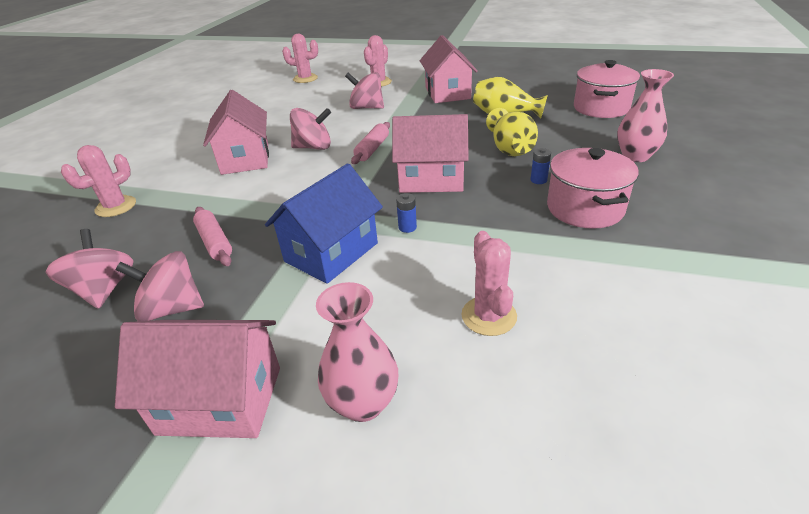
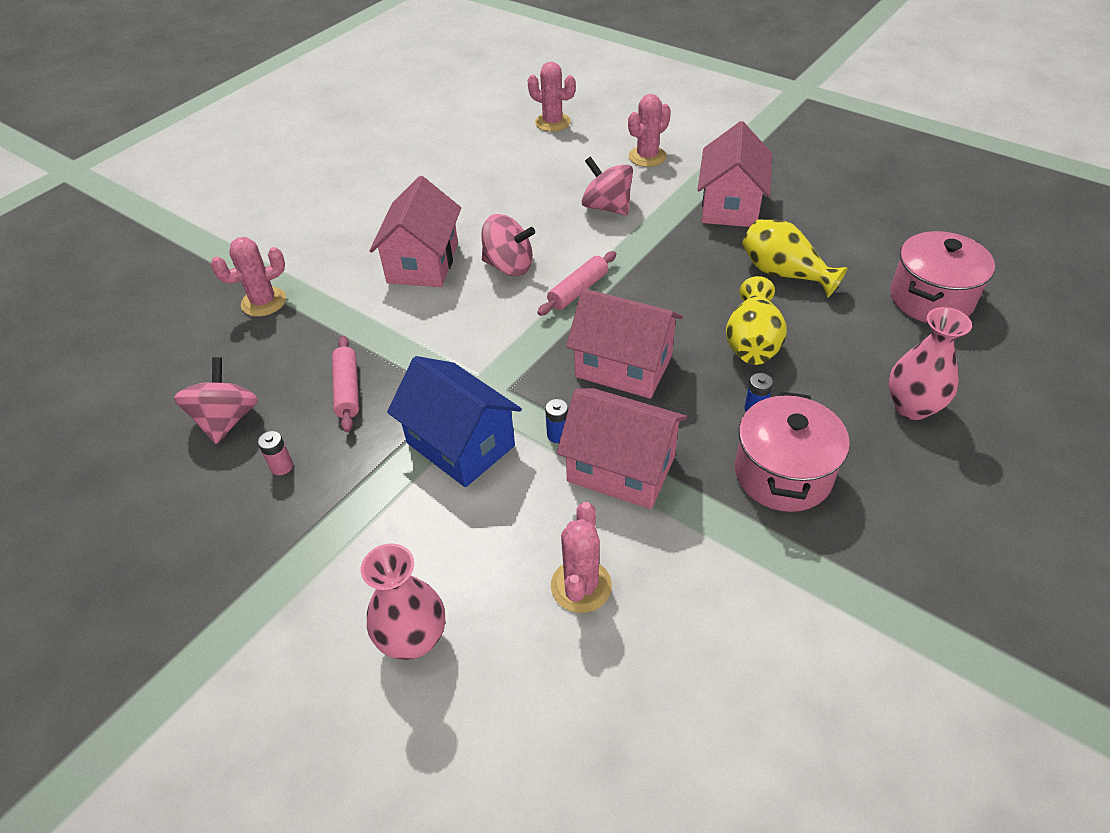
camera: 20 degrees right, 10 degrees up
pink spinning top [115,251,204,321] -> pink battery [258,431,293,475]
pink house [115,320,280,438] -> pink house moved to [557,388,687,509]
blue house [265,164,383,284] -> blue house turned 75 degrees clockwise [387,356,522,487]

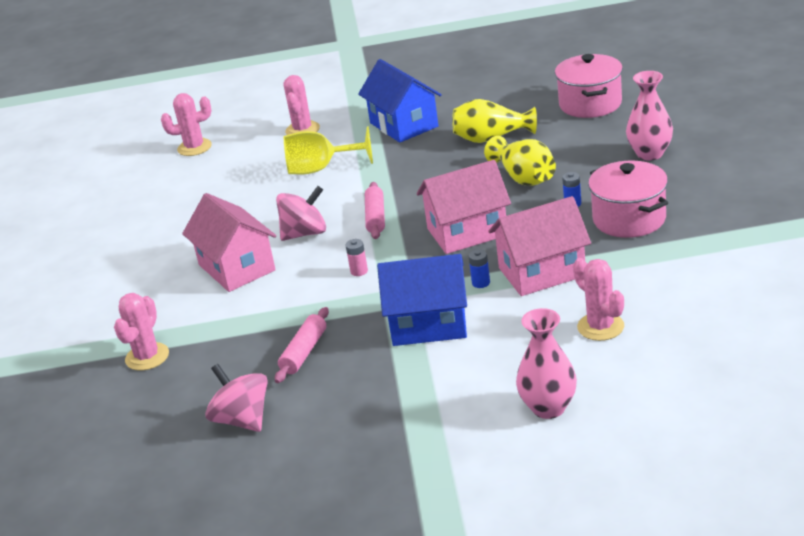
camera: 40 degrees left, 15 degrees down
pink battery [258,431,293,475] -> pink battery moved to [346,239,368,276]
pink rolling pin [332,336,359,432] -> pink rolling pin turned 75 degrees clockwise [275,307,329,383]
pink spinning top [582,156,633,215] -> yellow goblet [284,126,373,174]
pink house [698,121,772,227] -> blue house [358,59,442,143]

